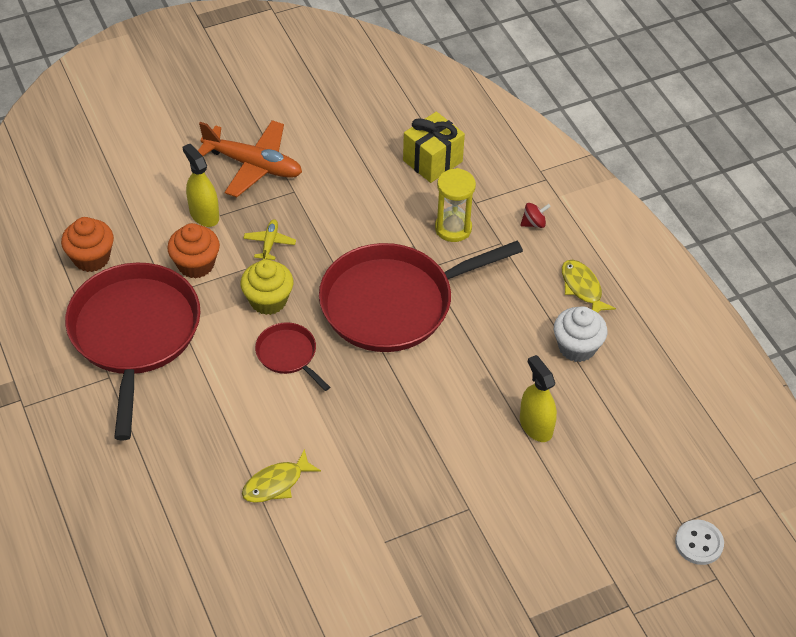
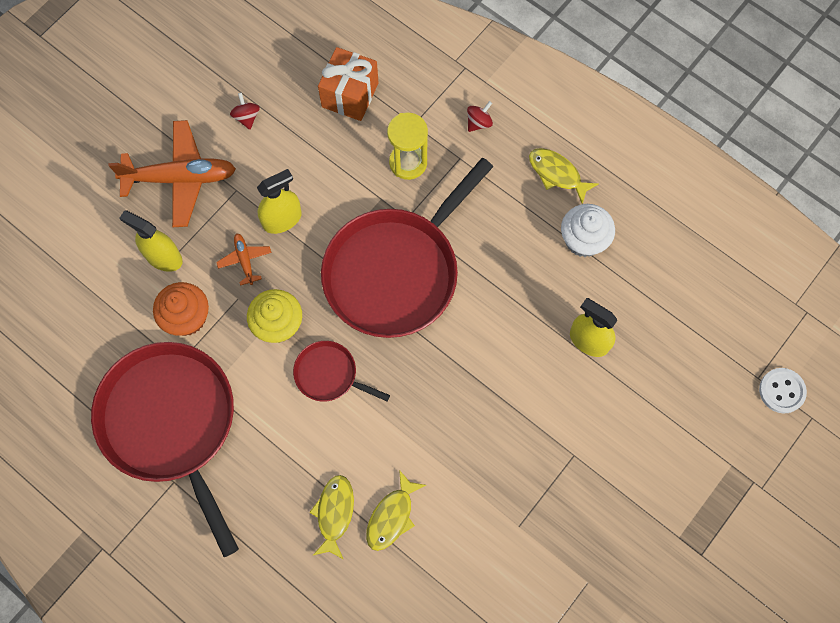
camera: 25 degrees left, 20 degrees up
orange cupcake [61,217,114,272] -> none
yellow plane [243,219,296,260] -> orange plane [216,234,271,286]
yellow gift [403,112,465,183] -> orange gift [318,47,378,121]
none -> red spinning top [230,93,260,130]
none -> yellow spray bottle [257,169,302,234]
none -> yellow fish [309,475,354,560]

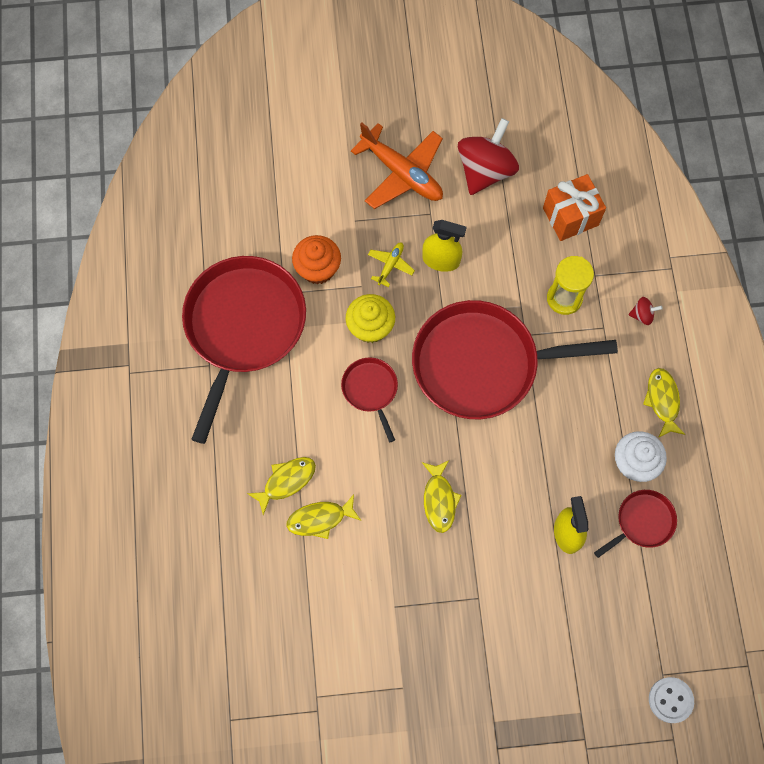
camera: 45 degrees right, 0 degrees up
yellow spray bottle [119,211,183,272] -> none
orange plane [216,234,271,286] -> yellow plane [368,242,415,287]
red spinning top [230,93,260,130] -> red spinning top [458,118,519,195], size x2.37
none -> yellow fish [422,461,462,533]
none -> red pan [594,490,677,558]

